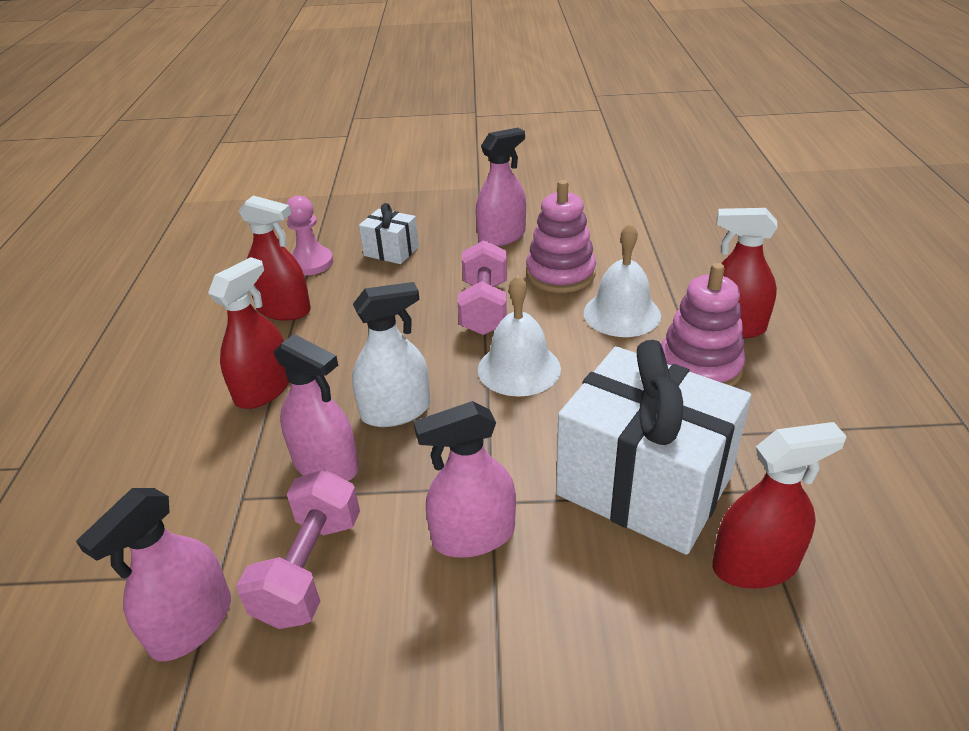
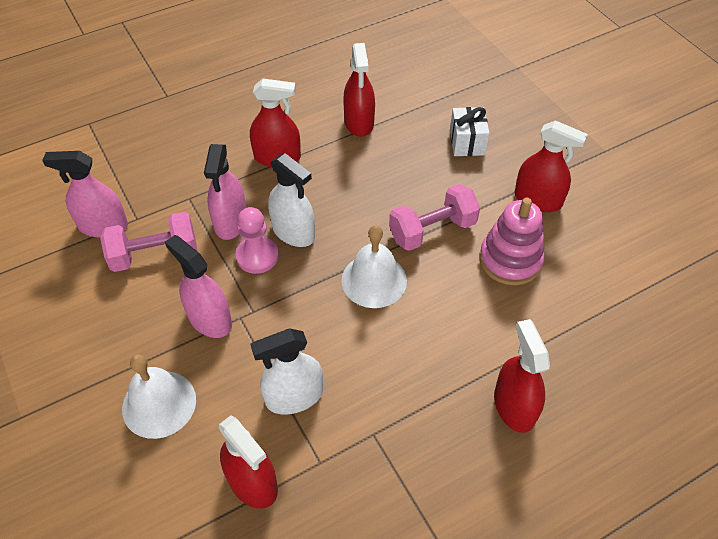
camera: 60 degrees right, 15 degrees up
pink pawn [286,195,333,275] -> pink pawn moved to [236,207,279,274]
pink spray bottle [476,128,526,246] -> red spray bottle [514,120,588,212]
white gift [556,340,751,555] -> white spray bottle [250,328,323,415]
white bell [584,223,661,337] -> white bell moved to [122,355,196,439]
pink stacking toy [661,263,746,386] -> none

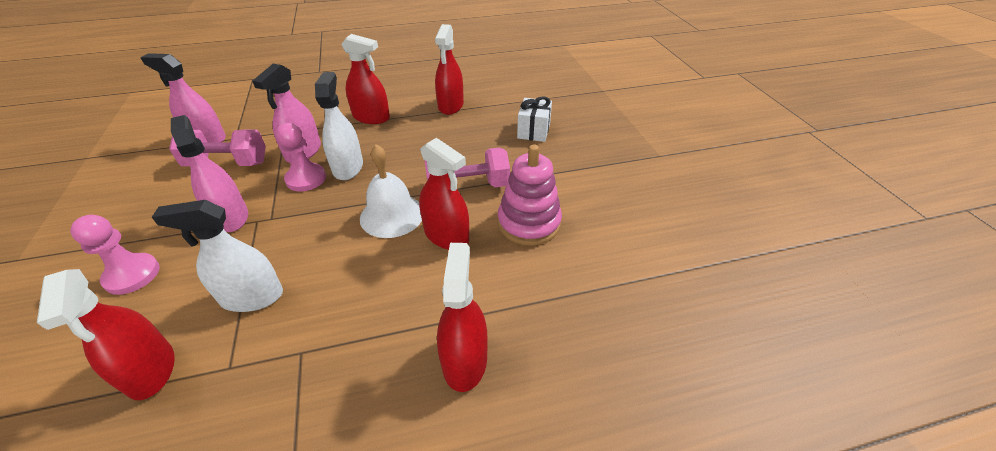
camera: 15 degrees right, 10 degrees down
white bell [122,355,196,439] -> pink pawn [70,215,160,295]
white spray bottle [268,153,315,247] -> white spray bottle turned 150 degrees counterclockwise [315,72,363,180]
red spray bottle [514,120,588,212] -> red spray bottle moved to [419,138,469,250]

